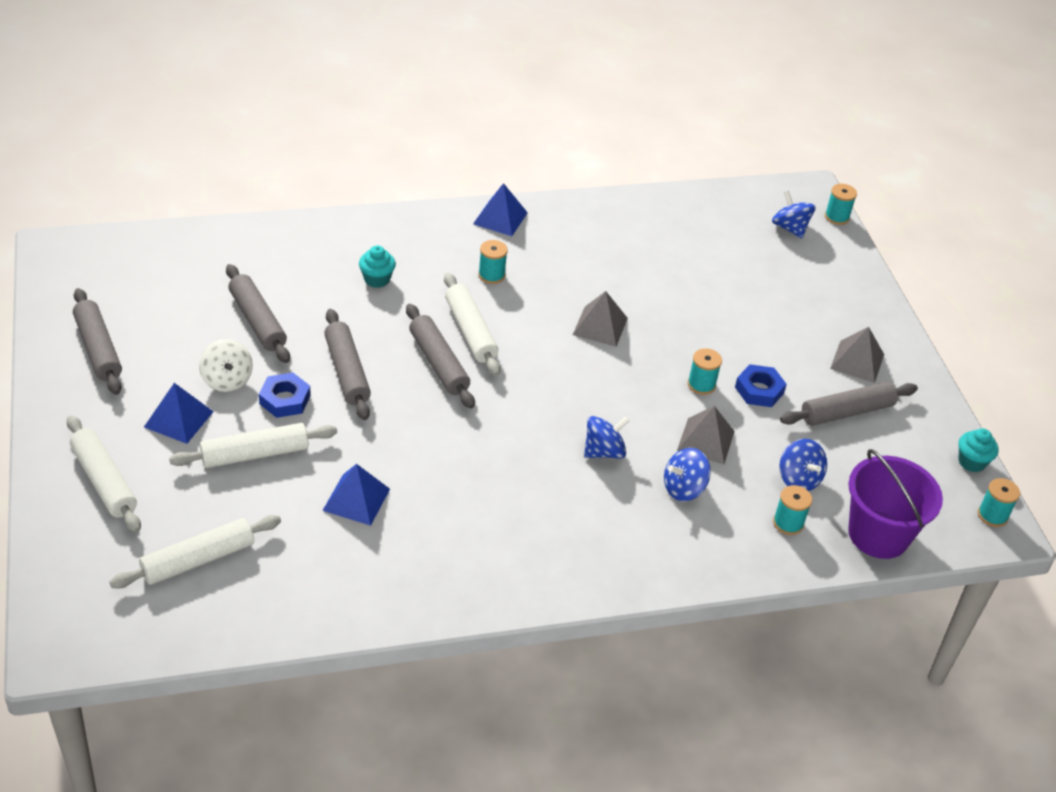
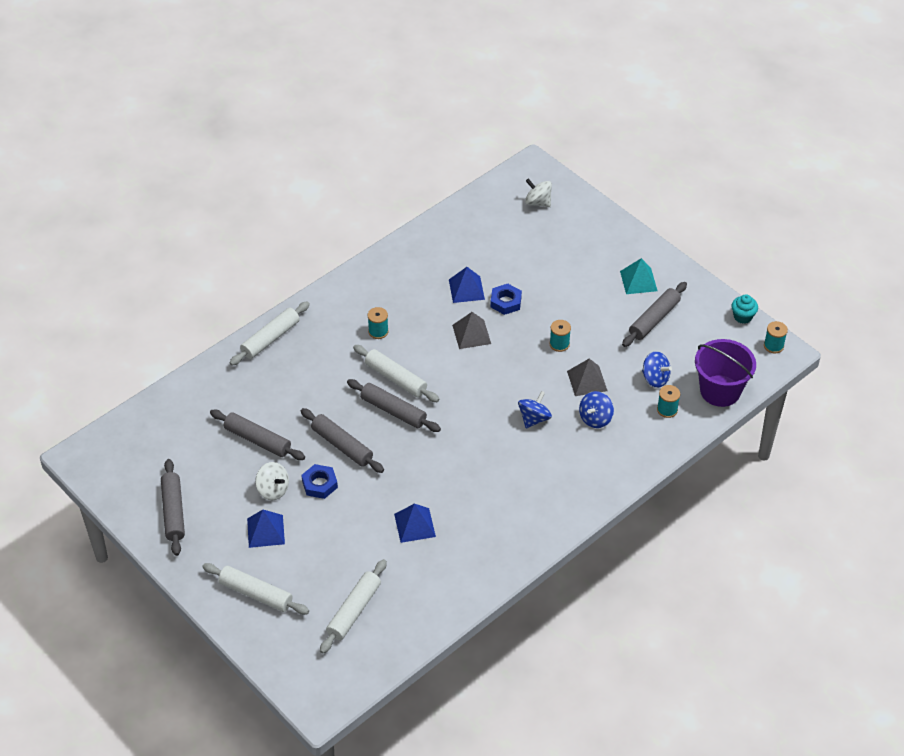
camera: 25 degrees left, 5 degrees up
grey rolling pin [73,288,122,395] -> grey rolling pin turned 45 degrees clockwise [161,459,185,556]
white rolling pin [169,423,337,468] -> white rolling pin moved to [229,301,310,366]
turquoise cupcake [359,246,396,288] -> none
blue pyramid [473,183,528,236] -> blue pyramid moved to [449,267,485,303]
blue nut [735,364,787,407] -> blue nut moved to [490,284,522,315]
blue spinning top [772,191,816,239] -> white spinning top [525,178,552,207]
turquoise spool [825,184,857,225] -> none
grey pyramid [830,327,884,383] -> turquoise pyramid [620,258,658,294]

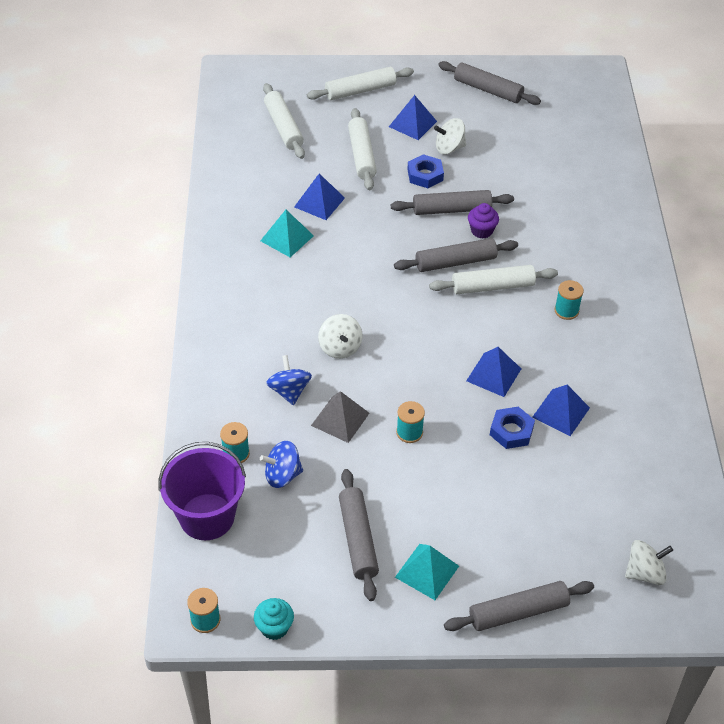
camera: 130 degrees right, 0 degrees up
grey rolling pin [210,410,305,460] -> grey rolling pin moved to [444,581,594,631]
white rolling pin [229,301,310,366] -> white rolling pin moved to [348,108,377,190]
grey pyramid [452,312,491,349] -> blue pyramid [466,347,521,397]
blue spinning top [518,391,552,428] -> white spinning top [318,314,363,359]
none -> turquoise pyramid [260,210,314,257]
none -> purple cupcake [468,203,499,239]

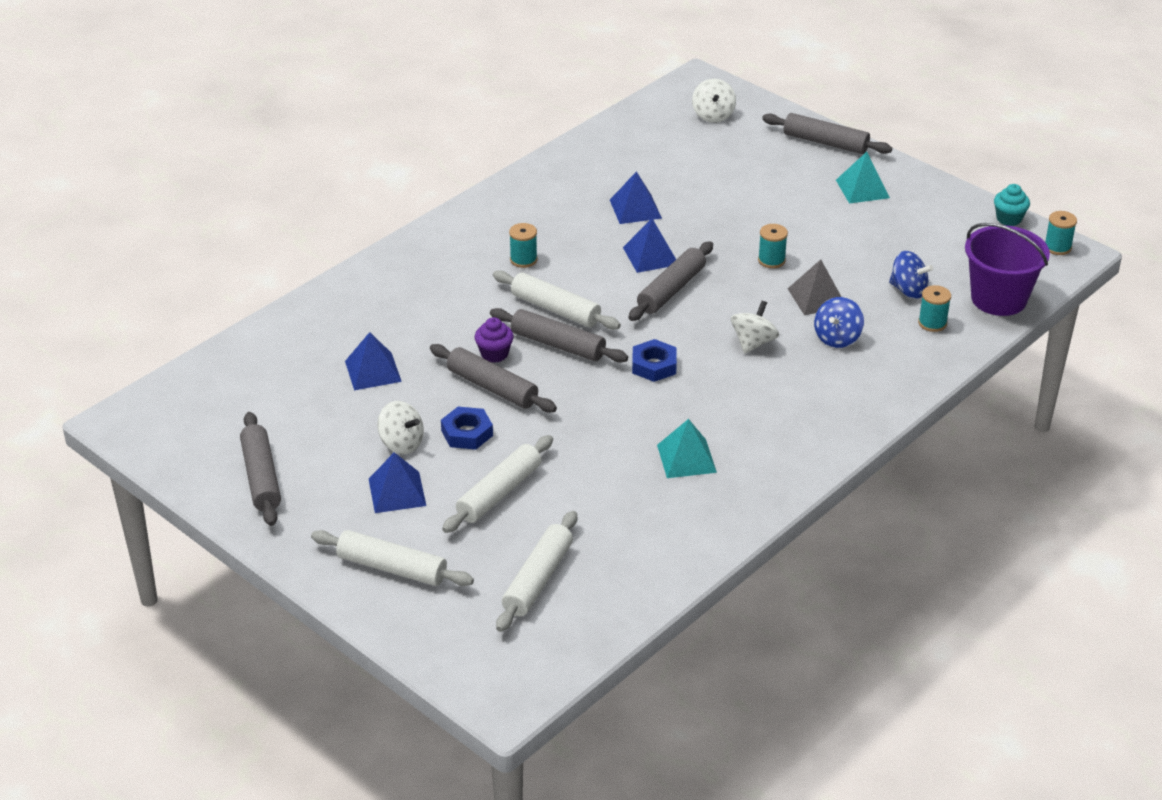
camera: 135 degrees left, 10 degrees down
blue pyramid [294,173,345,220] -> blue pyramid moved to [345,332,402,390]
grey rolling pin [339,469,379,601] -> grey rolling pin moved to [628,242,713,321]
blue nut [490,407,535,449] -> blue nut moved to [632,339,677,382]
white spinning top [625,540,673,585] -> white spinning top turned 120 degrees counterclockwise [692,78,736,123]

